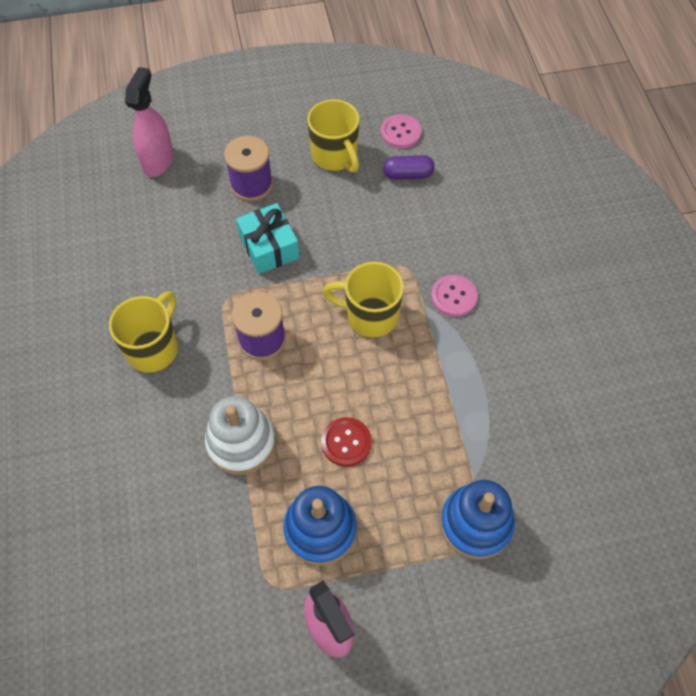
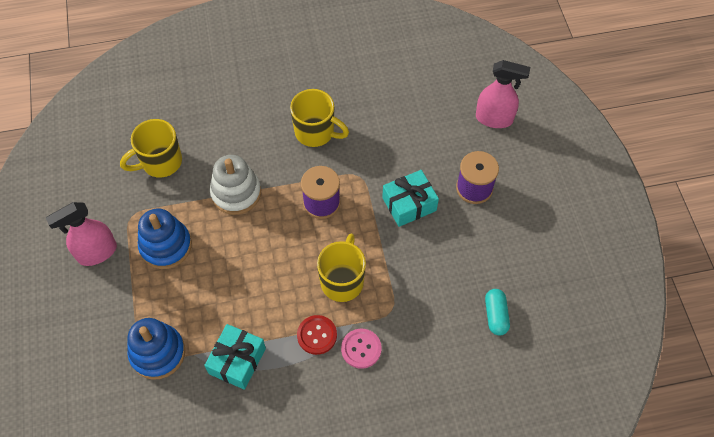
camera: 90 degrees right, 0 degrees up
yellow mug [307,99,360,173] -> yellow mug moved to [120,119,182,178]
red button [321,417,372,467] -> red button moved to [297,315,337,355]
pink button [381,114,422,148] -> none
purple capsule [383,155,435,180] -> turquoise capsule [485,289,510,336]
none -> turquoise gift [204,324,266,390]

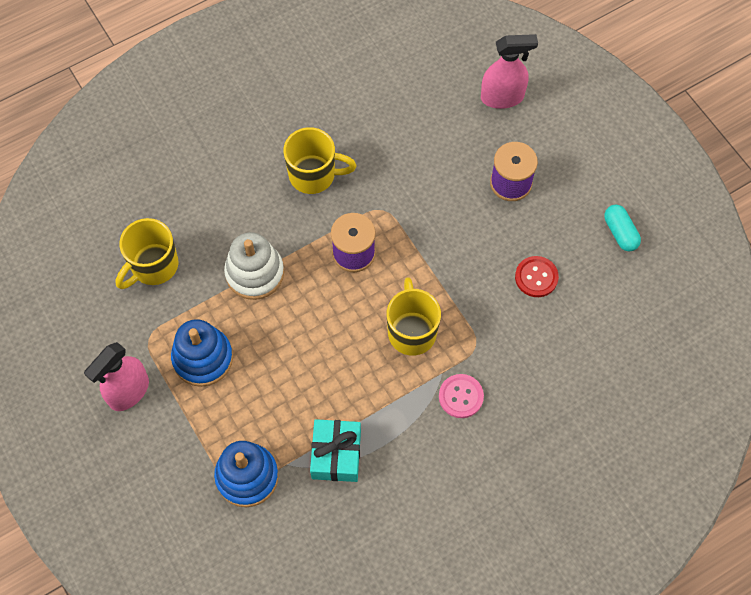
camera: 20 degrees left, 5 degrees up
red button [297,315,337,355] -> red button moved to [515,256,559,297]
turquoise gift [382,170,439,227] -> none
turquoise capsule [485,289,510,336] -> turquoise capsule moved to [604,205,641,251]

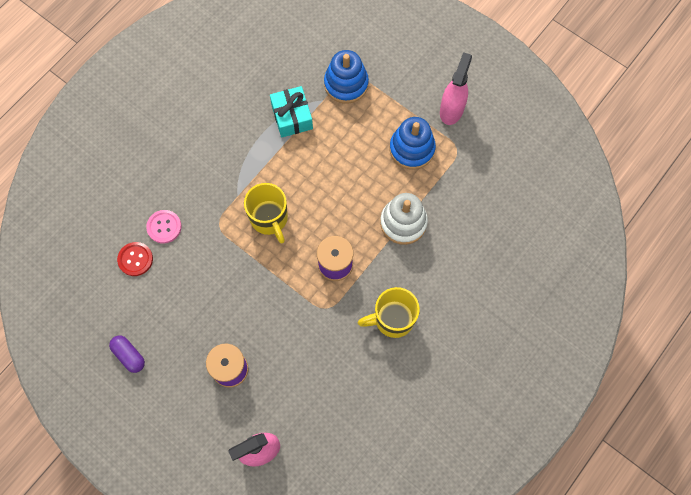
camera: 160 degrees right, 5 degrees up
yellow mug [116,218,178,289] -> none
pink button [439,374,484,418] -> pink button moved to [146,210,182,243]
red button [515,256,559,297] -> red button moved to [117,242,153,276]
turquoise capsule [604,205,641,251] -> purple capsule [109,335,145,373]

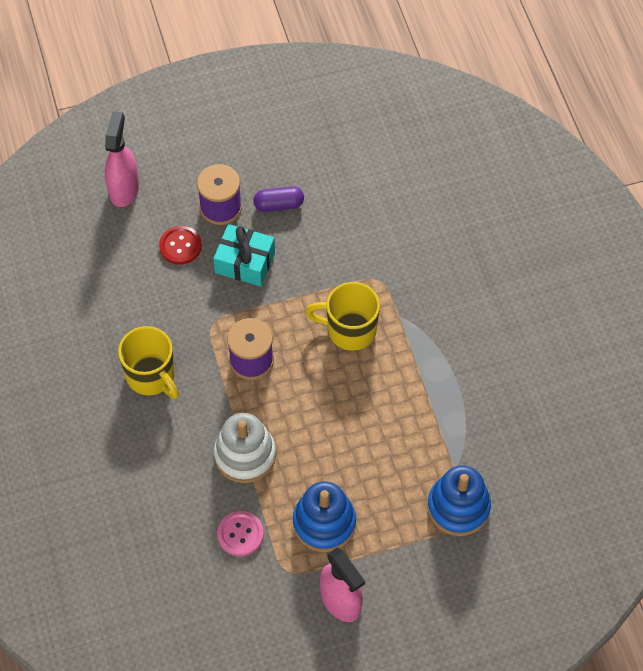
camera: 125 degrees right, 10 degrees down
purple capsule [109,335,145,373] -> purple capsule moved to [254,186,304,212]
red button [117,242,153,276] -> red button moved to [159,226,202,265]
pink button [146,210,182,243] -> pink button moved to [217,511,264,556]
turquoise gift [270,86,313,138] -> turquoise gift moved to [213,224,275,286]
yellow mug [358,287,420,338] -> yellow mug turned 120 degrees clockwise [118,326,179,399]

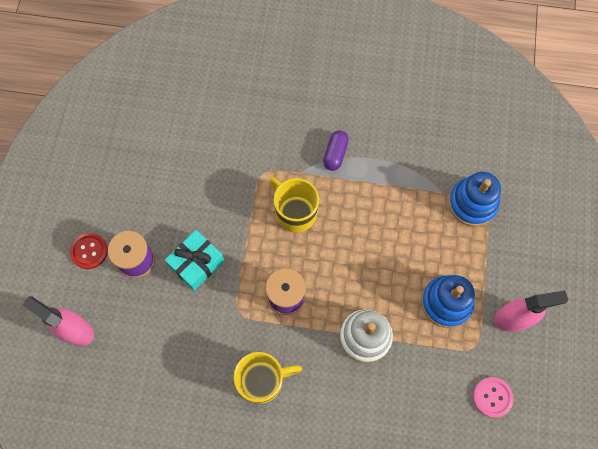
camera: 65 degrees left, 10 degrees up
red button [159,226,202,265] -> red button moved to [70,233,108,269]
pink button [217,511,264,556] -> pink button moved to [473,377,513,418]
purple capsule [254,186,304,212] -> purple capsule moved to [323,130,349,171]
yellow mug [305,282,380,351] -> yellow mug turned 105 degrees clockwise [269,176,319,233]

